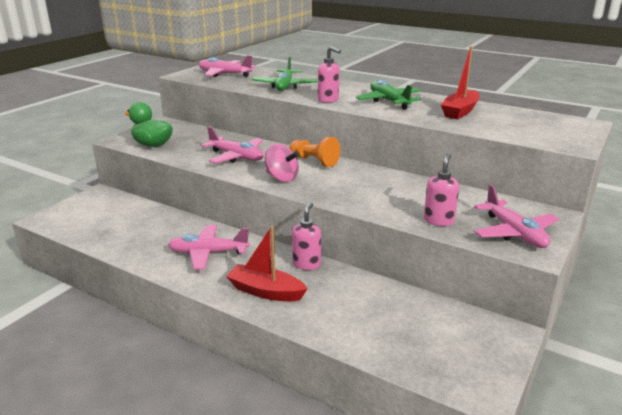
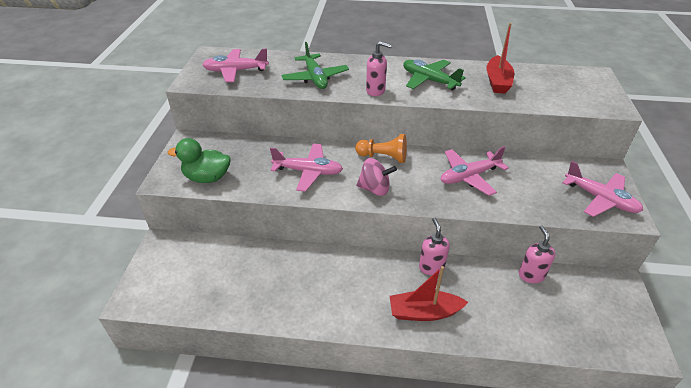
camera: 25 degrees left, 15 degrees up
pink plane [168,225,250,270] -> pink plane moved to [441,146,509,196]
pink soap dispenser [424,154,459,226] -> pink soap dispenser moved to [519,225,555,283]

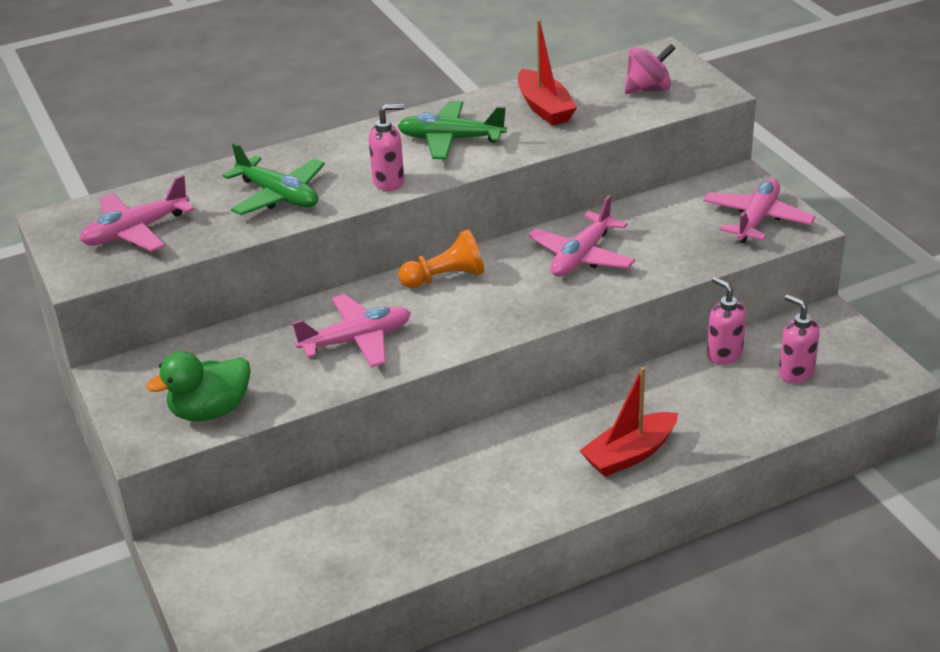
camera: 30 degrees left, 5 degrees down
pink spinning top [356,158,397,196] -> pink spinning top moved to [624,44,676,94]
pink soap dispenser [419,218,450,275] -> pink soap dispenser moved to [779,294,820,383]
pink plane [562,161,643,217] -> pink plane turned 75 degrees counterclockwise [703,178,815,243]

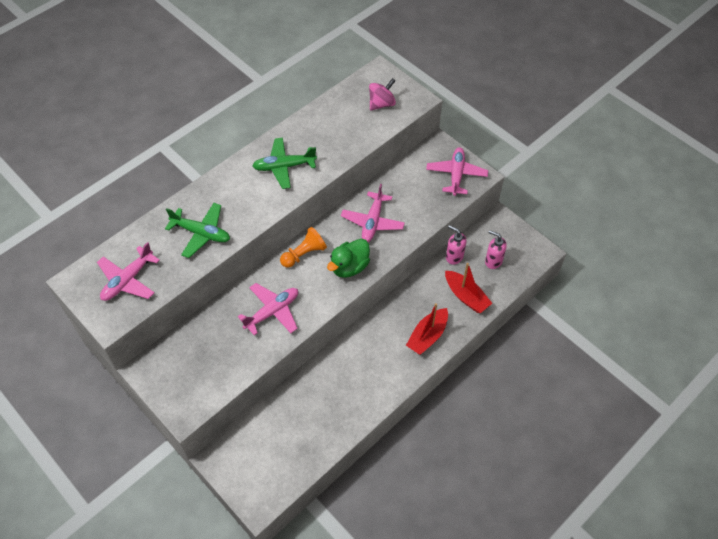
camera: 20 degrees left, 20 degrees up
green duck [146,351,250,421] -> green duck moved to [327,239,370,278]
pink soap dispenser [369,104,404,191] -> none
red boat [518,20,577,126] -> red boat moved to [445,263,492,313]

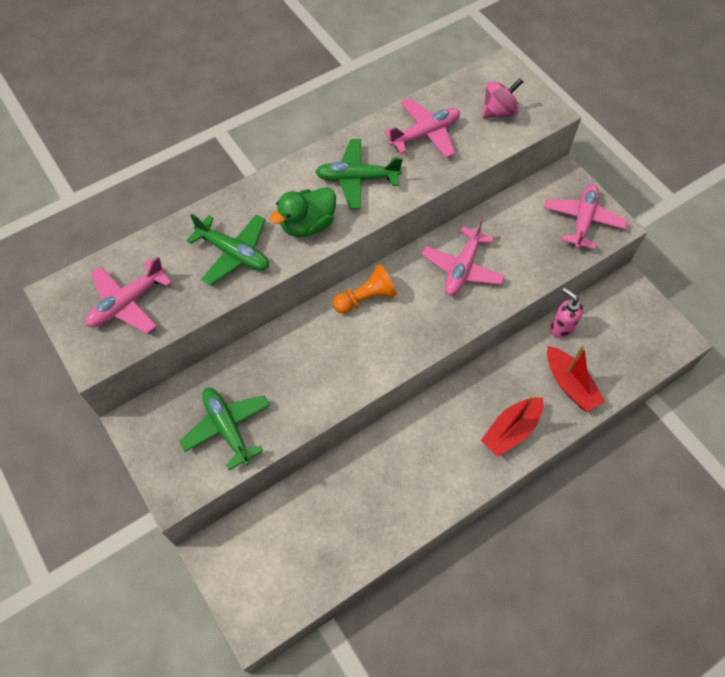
camera: 10 degrees right, 5 degrees up
pink plane [238,283,298,335] -> pink plane moved to [384,98,460,158]
green duck [327,239,370,278] -> green duck moved to [270,187,336,237]
pink soap dispenser [485,230,507,269] -> none
none -> green plane [180,388,270,470]

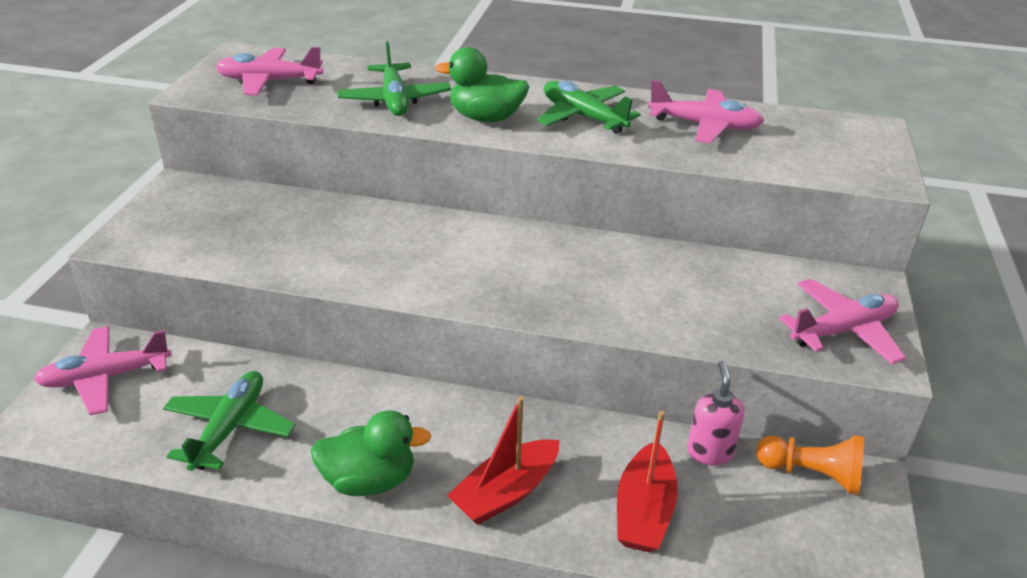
camera: 45 degrees right, 25 degrees down
green plane [180,388,270,470] -> green plane moved to [163,371,296,471]
orange pawn [333,264,397,314] -> orange pawn moved to [756,435,864,495]
pink plane [422,219,505,296] -> pink plane moved to [34,326,172,415]
red boat [481,395,543,457] -> red boat turned 45 degrees counterclockwise [447,396,559,525]
pink spinning top [482,78,523,119] -> none
none -> green duck [311,410,431,496]

